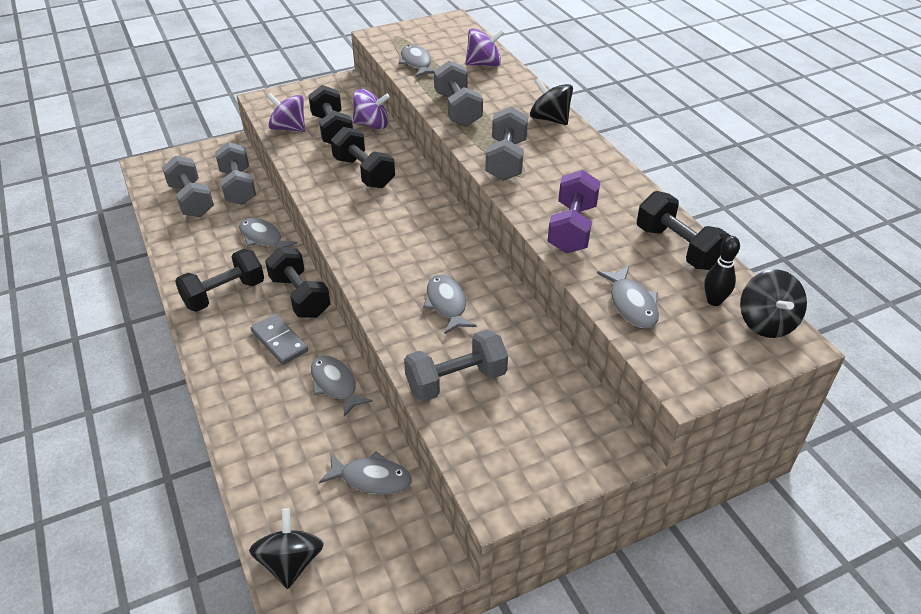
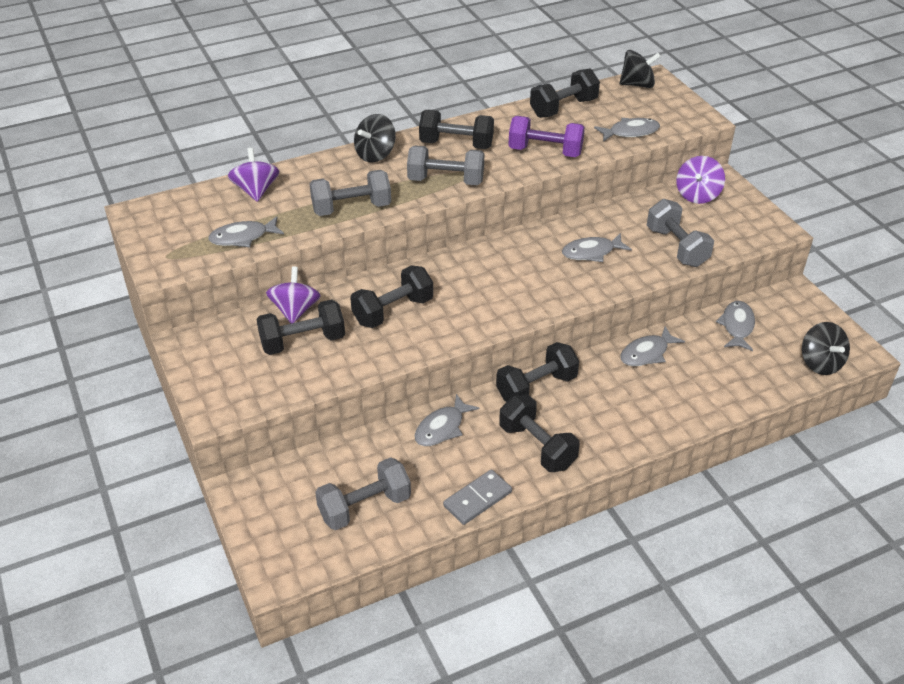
camera: 90 degrees left, 0 degrees up
grey dumbbell [215,142,256,205] -> none
black spinning top [249,508,324,589] -> black spinning top turned 105 degrees counterclockwise [802,322,850,375]
grey domino [251,314,308,365] -> grey domino moved to [443,469,512,525]
purple spinning top [267,93,305,132] -> purple spinning top moved to [676,156,725,204]
black bowling pin [704,236,740,306] -> none
none -> black dumbbell [419,110,494,149]

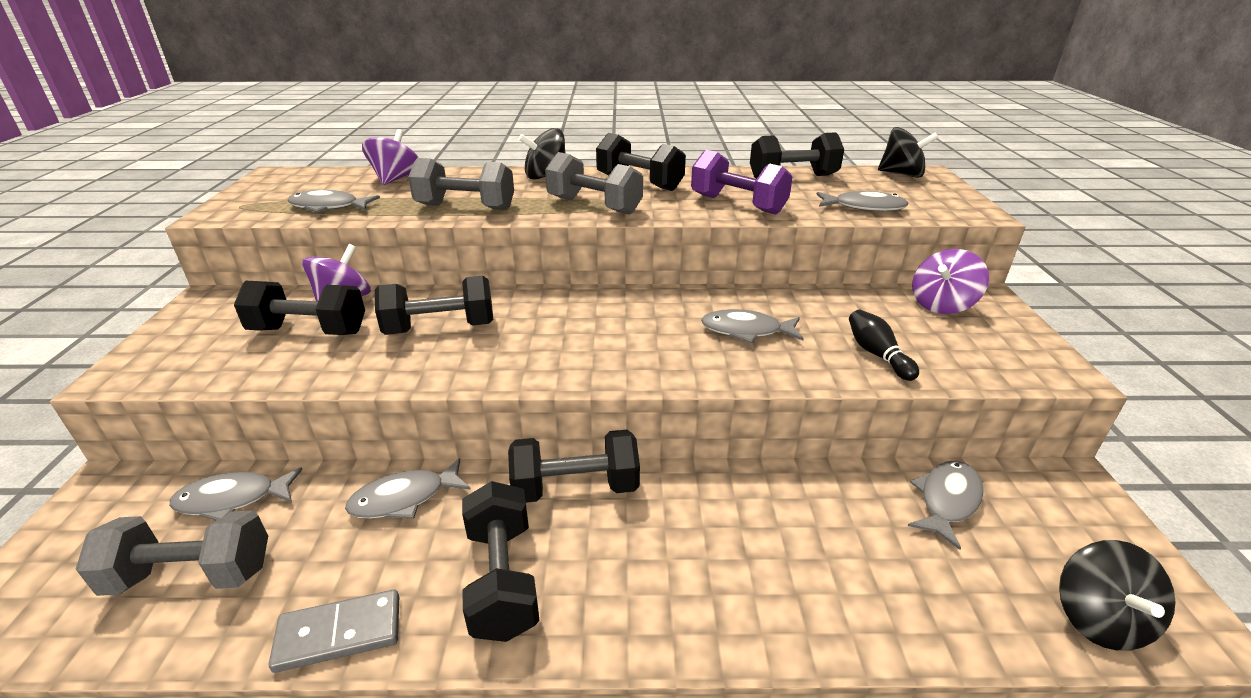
camera: 25 degrees right, 10 degrees down
grey fish [621,326,685,366] -> grey fish moved to [169,467,303,521]
grey dumbbell [647,199,714,267] -> black bowling pin [849,310,919,381]

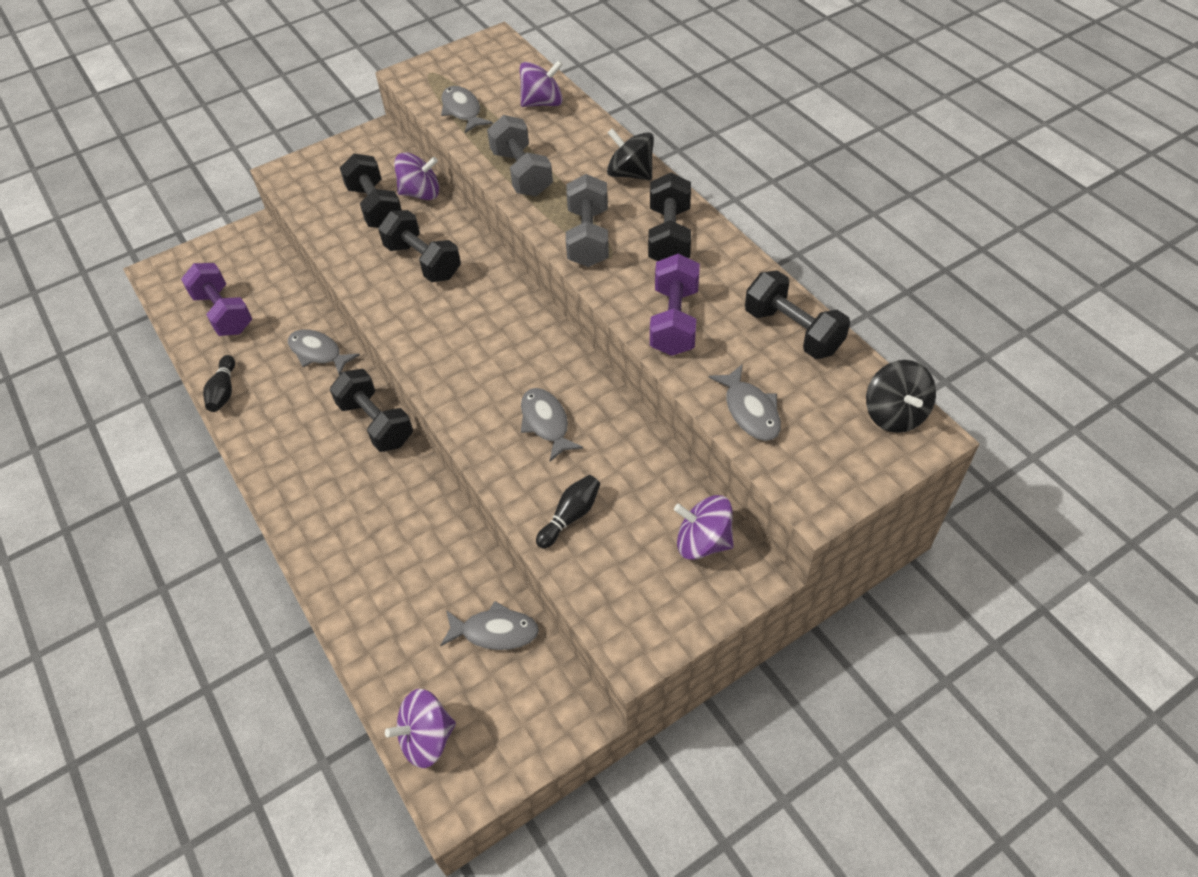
camera: 60 degrees right, 20 degrees up
grey dumbbell [76,510,268,596] -> purple dumbbell [181,263,252,336]
grey fish [169,467,303,521] -> none
grey domino [269,589,399,673] -> black bowling pin [203,355,235,412]
black dumbbell [462,481,540,642] -> none
black spinning top [1059,540,1176,651] -> purple spinning top [385,689,456,768]

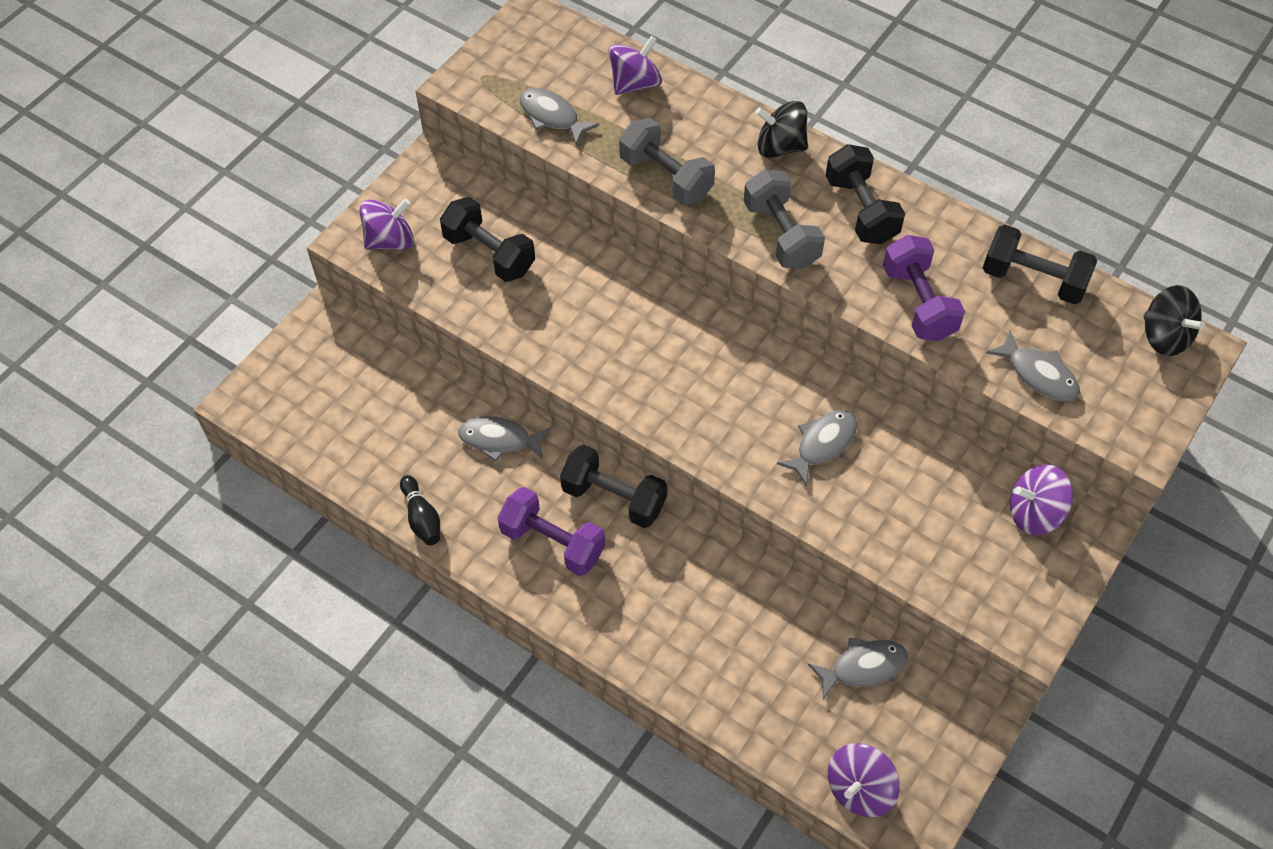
camera: 25 degrees left, 5 degrees up
purple dumbbell [181,263,252,336] -> purple dumbbell moved to [497,487,605,576]
black dumbbell [378,210,461,282] -> none
purple spinning top [394,152,439,200] -> purple spinning top moved to [359,199,413,250]
grey fish [521,388,583,462] -> grey fish turned 90 degrees clockwise [777,410,857,487]
black bowling pin [536,475,600,549] -> none

